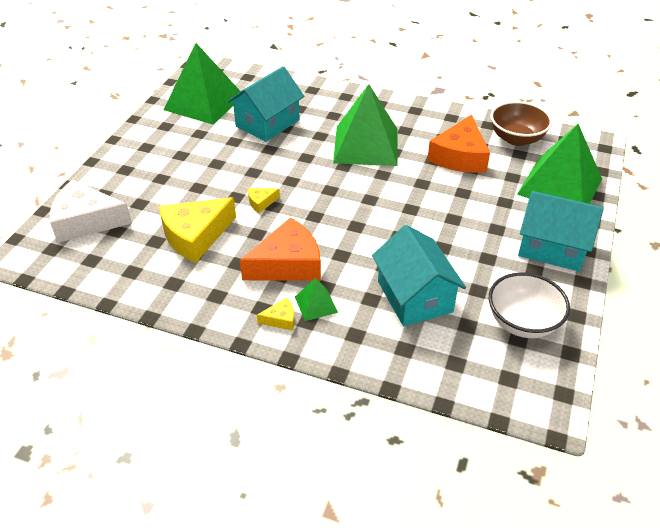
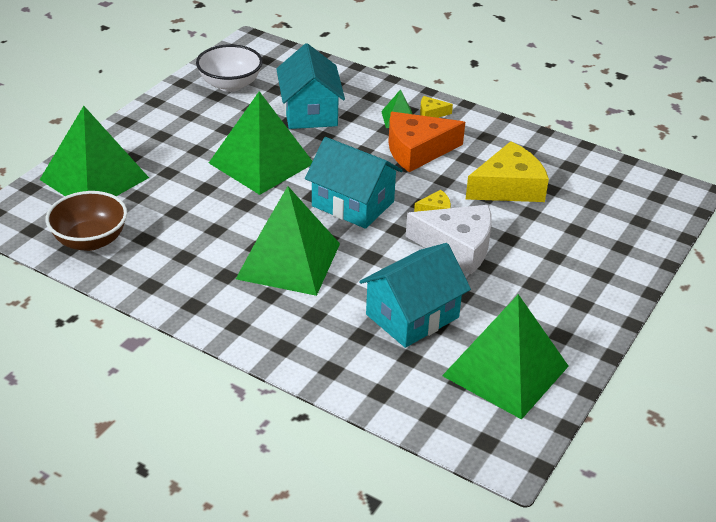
camera: 170 degrees left, 5 degrees down
white cheese [50,180,132,243] -> white cheese moved to [406,205,492,274]
orange cheese [427,114,490,173] -> none
turquoise house [518,191,604,272] -> turquoise house moved to [305,137,403,229]
none -> green pyramid [209,91,313,195]

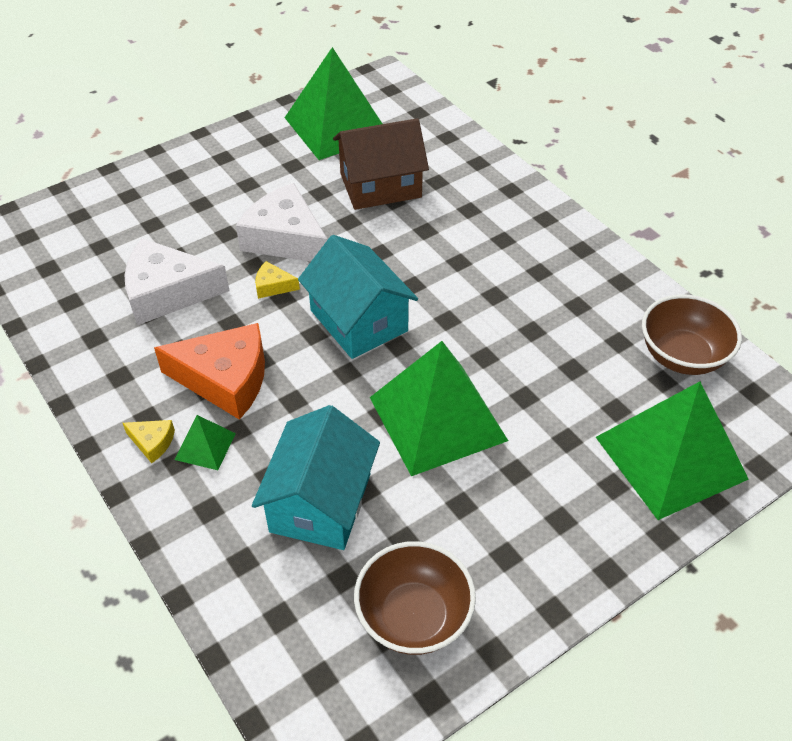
camera: 155 degrees left, 10 degrees up
white bowl [196,44,263,92] -> brown bowl [354,541,476,655]
green pyramid [236,186,340,296] -> none
turquoise house [359,243,471,348] -> brown house [333,118,429,210]
yellow cheese [466,141,549,202] -> white cheese [124,238,229,325]

